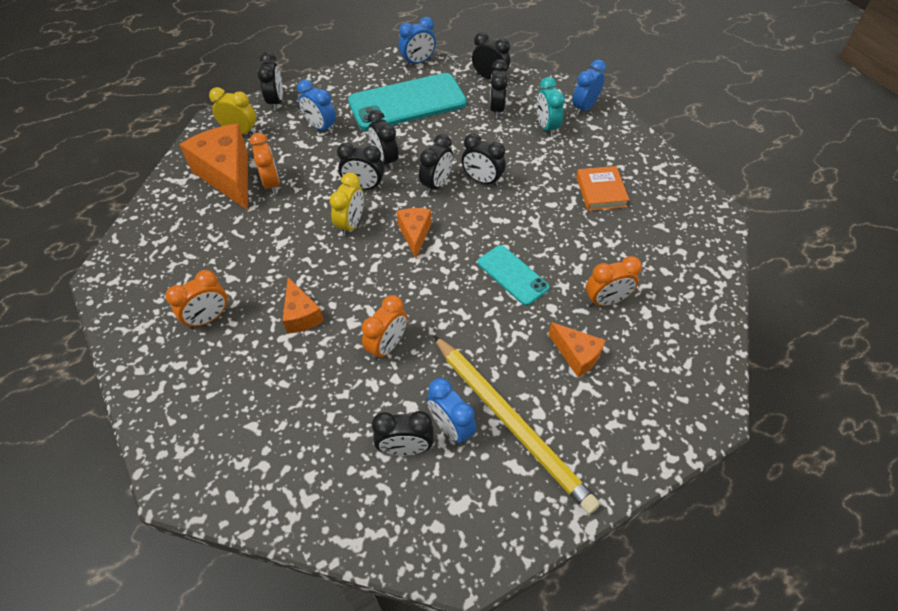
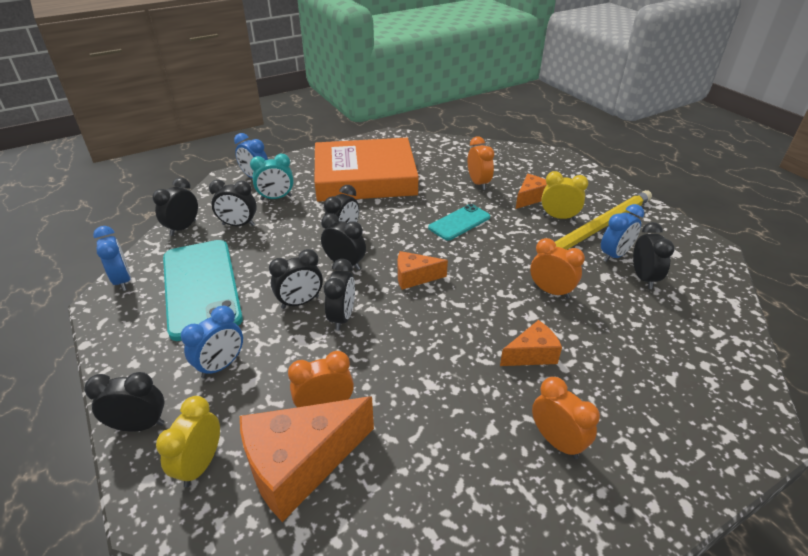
camera: 90 degrees left, 15 degrees down
yellow clock [330,172,364,236] -> yellow clock moved to [541,171,588,221]
orange book [576,166,629,211] -> orange book [315,138,419,202], size x2.39

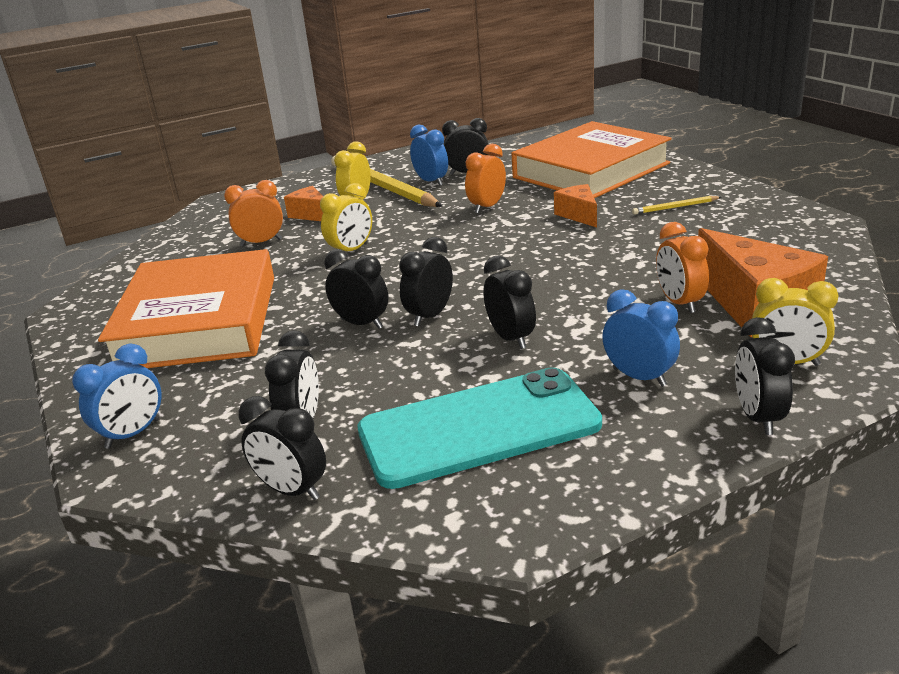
camera: 85 degrees left, 10 degrees down
blue clock [93,226,131,291] -> none
turquoise clock [250,154,293,200] -> none
black clock [324,259,355,331] -> none
orange cheese [398,251,448,290] -> none
turquoise phone [428,204,490,241] -> yellow clock [320,183,372,251]
orange clock [532,377,600,459] -> yellow pencil [632,196,721,215]
none -> orange book [512,121,672,198]

